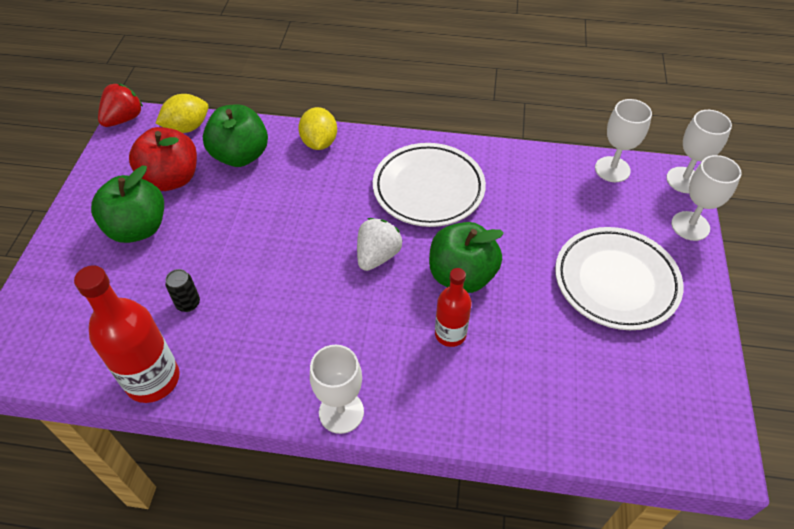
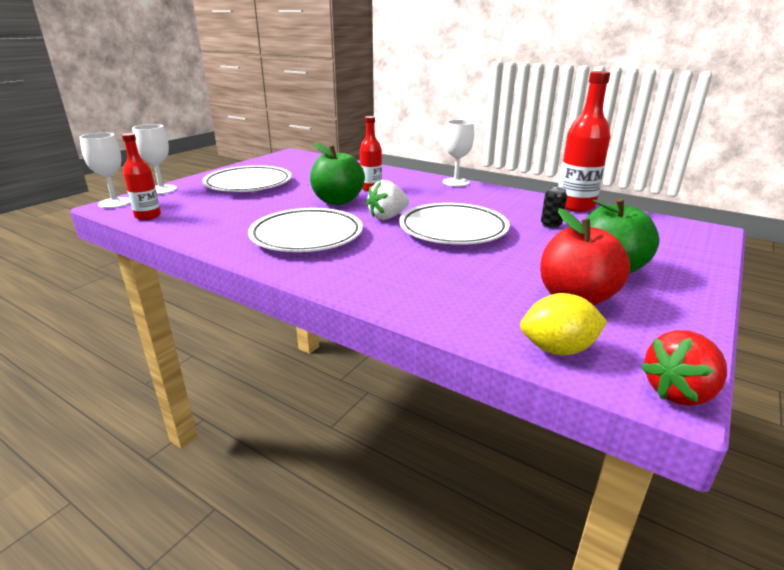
camera: 155 degrees left, 25 degrees down
green apple [203,105,268,167] -> none
yellow lemon [298,107,337,150] -> none
white goblet [595,99,652,182] -> red bottle [122,133,161,220]
none -> white plate [399,203,510,245]

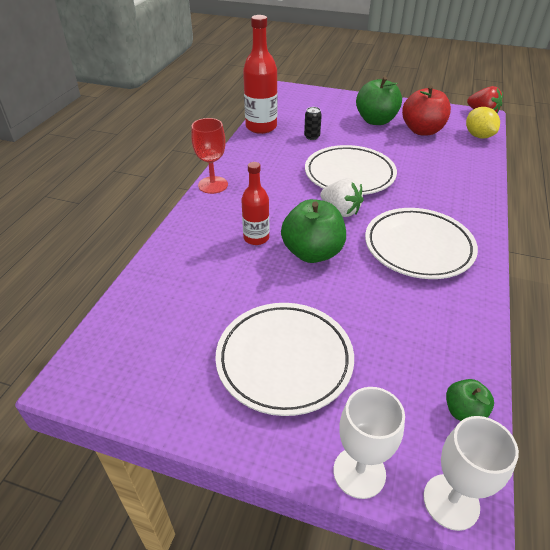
camera: 105 degrees left, 15 degrees up
red bottle [122,133,161,220] -> green apple [446,379,494,421]
white goblet [443,120,474,187] -> red goblet [191,118,228,194]

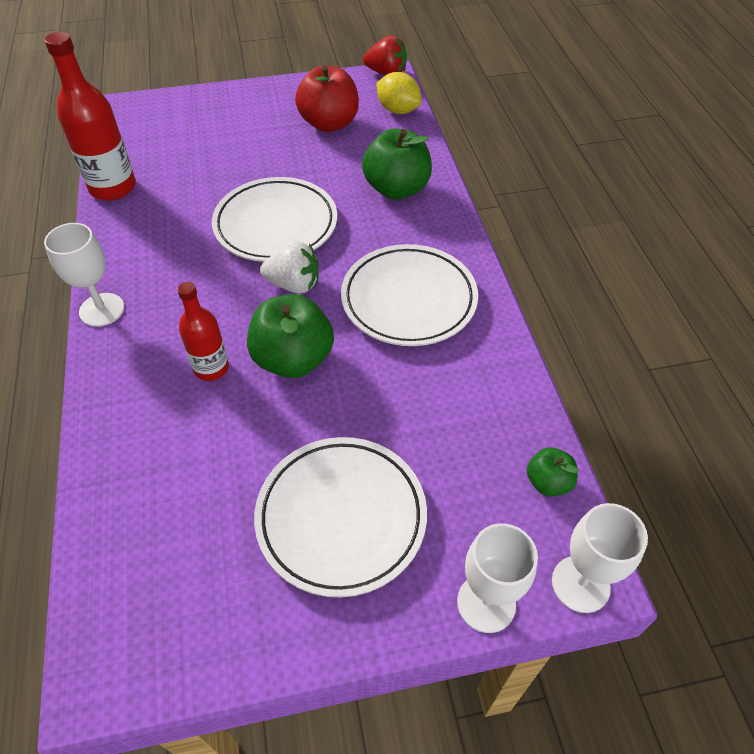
camera: 30 degrees left, 10 degrees up
red goblet [191,118,228,194] -> white goblet [44,223,124,327]
black can [304,107,322,140] -> none
green apple [356,77,402,125] -> green apple moved to [362,129,432,200]

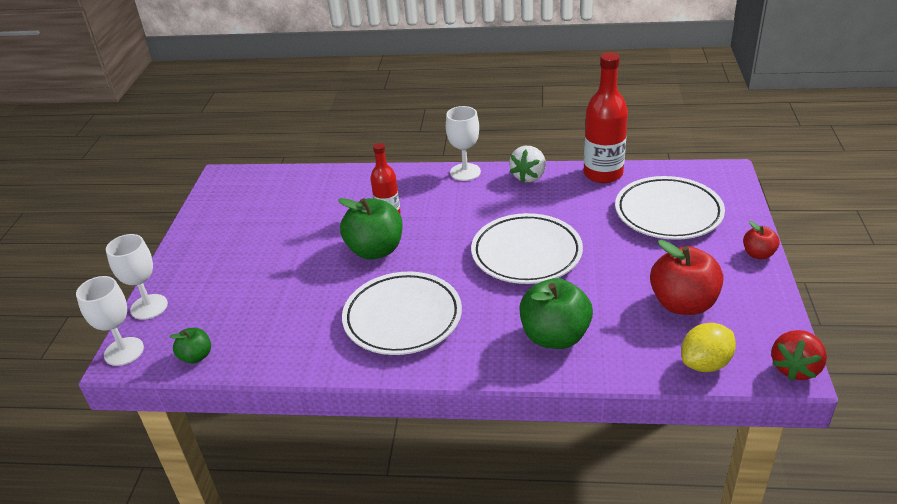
camera: 110 degrees right, 15 degrees down
white plate [254,437,427,598] -> white plate moved to [615,176,725,240]
white strawberry [260,241,319,293] -> white strawberry moved to [509,146,546,183]
none -> red apple [743,221,780,259]

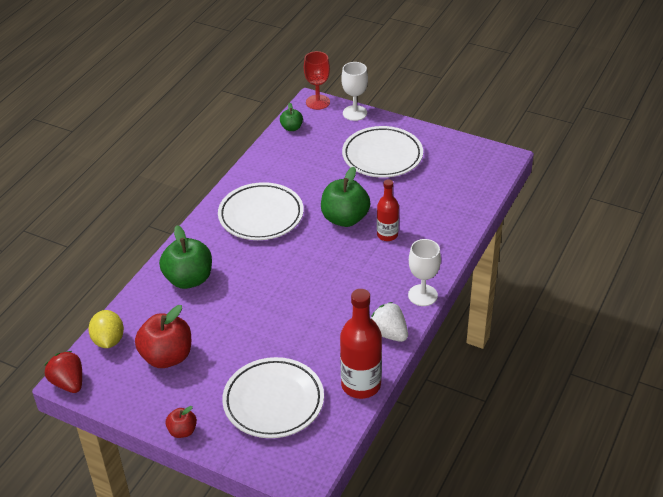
camera: 110 degrees right, 5 degrees up
white goblet [76,276,144,366] -> red goblet [304,51,330,110]
white plate [471,213,583,284] -> white plate moved to [342,126,423,178]

